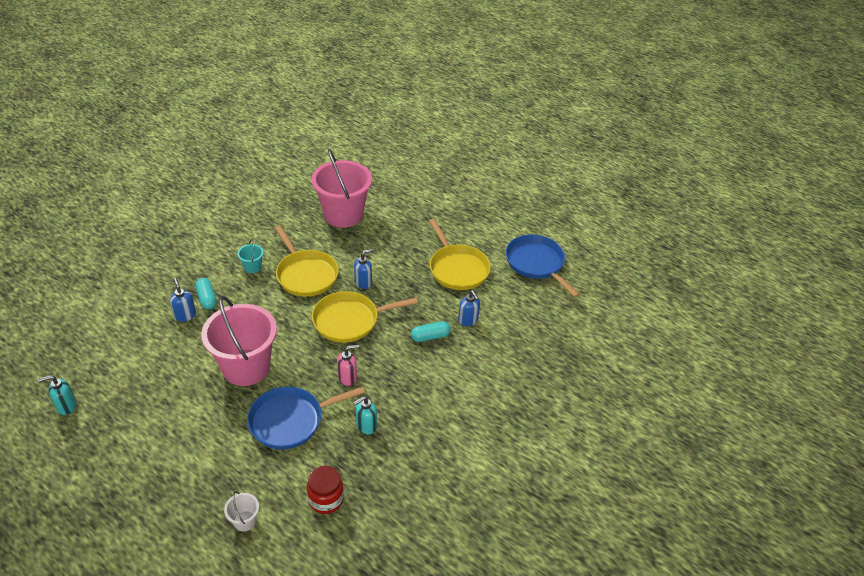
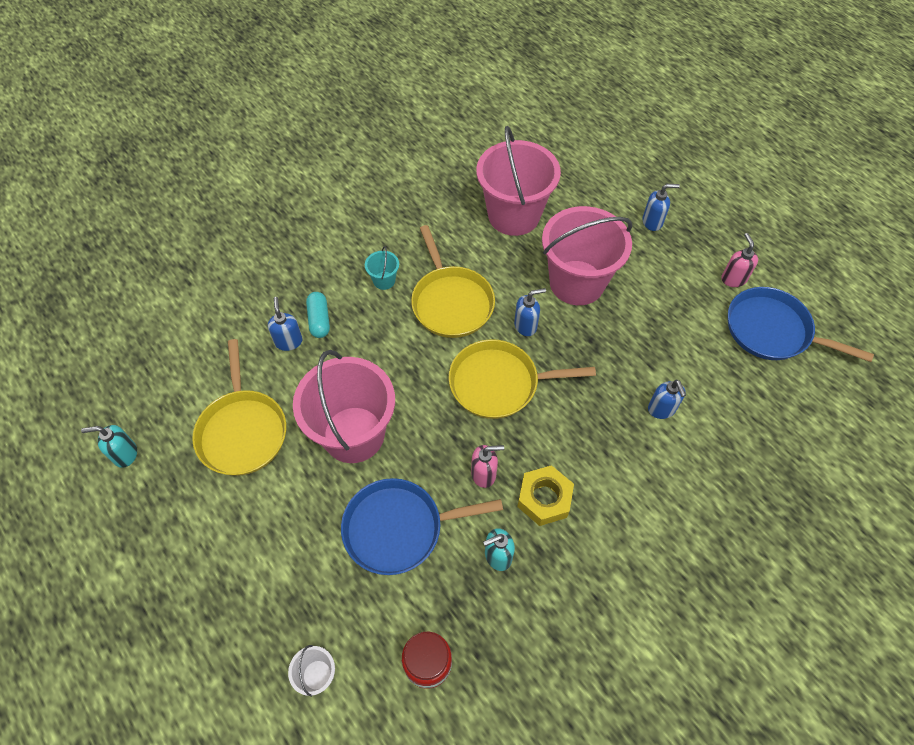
camera: 15 degrees right, 15 degrees up
turquoise capsule [411,321,451,342] -> none
yellow pan [429,219,491,290] -> yellow pan moved to [192,339,286,476]
blue pan [506,234,580,297] -> blue pan turned 45 degrees counterclockwise [728,287,874,362]
none -> yellow nut [517,465,574,526]
none -> pink bucket [542,206,632,305]
none -> blue soap dispenser [643,184,680,231]
none -> pink soap dispenser [721,233,758,287]

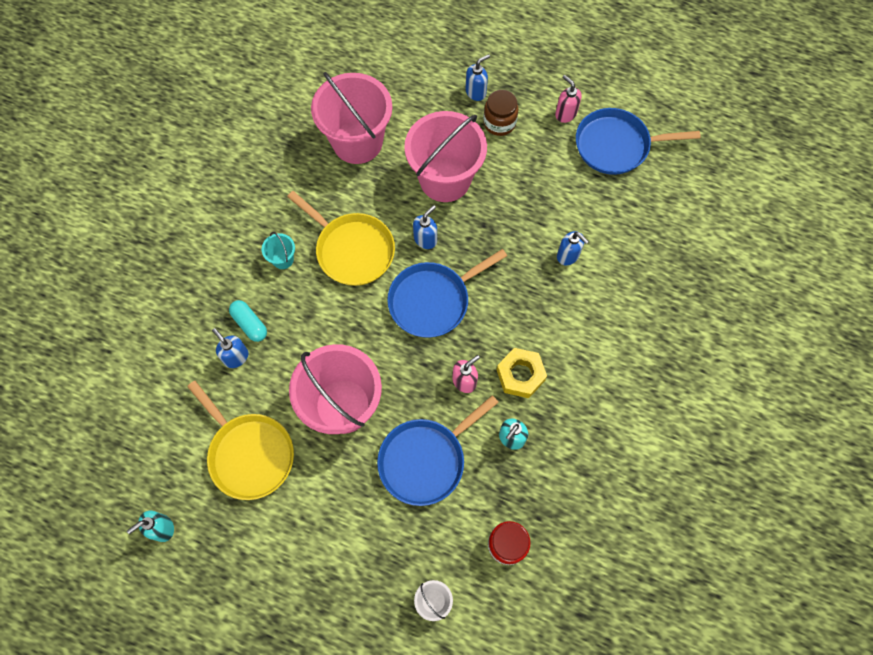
camera: 30 degrees left, 10 degrees up
yellow pan [449,339,596,419] -> blue pan [387,249,507,338]
none -> brown jar [483,90,518,136]

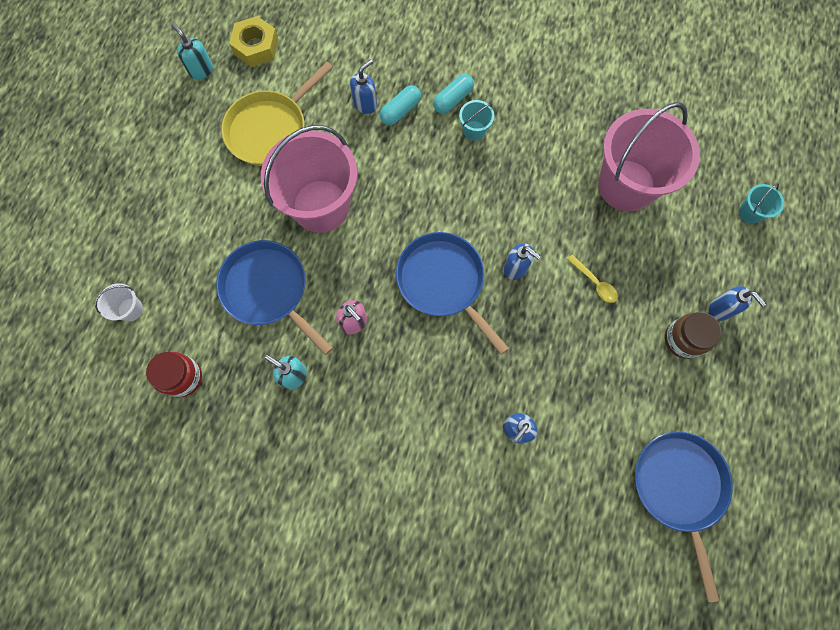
camera: 85 degrees right, 5 degrees up
yellow pan [287,191,395,286] -> none
pink bucket [404,111,487,202] -> yellow spoon [567,254,618,303]
yellow nut [497,348,547,398] -> yellow nut moved to [229,16,279,67]
pink soap dispenser [555,75,582,123] -> none
none -> turquoise capsule [433,74,474,114]
none -> turquoise bucket [739,183,784,224]

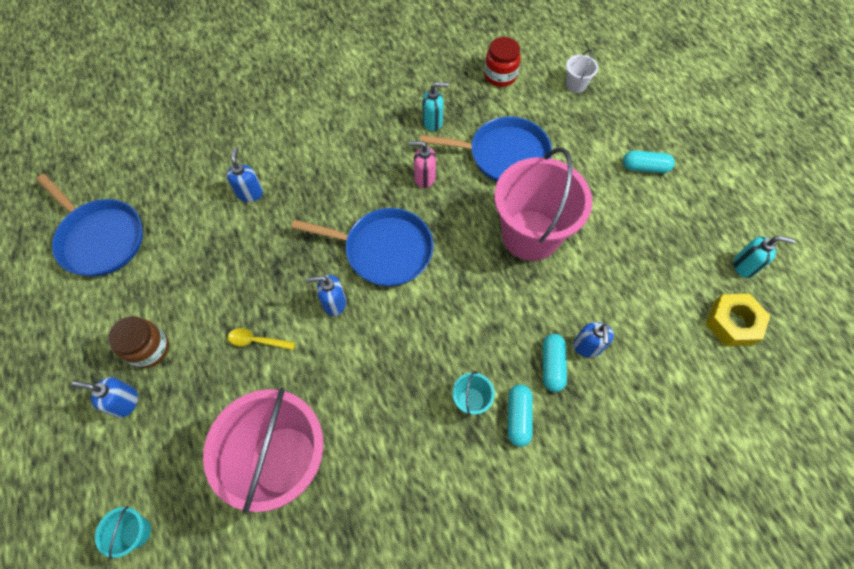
camera: 140 degrees right, 10 degrees down
yellow pan [221,62,333,166] -> none
none -> turquoise capsule [623,150,675,173]

